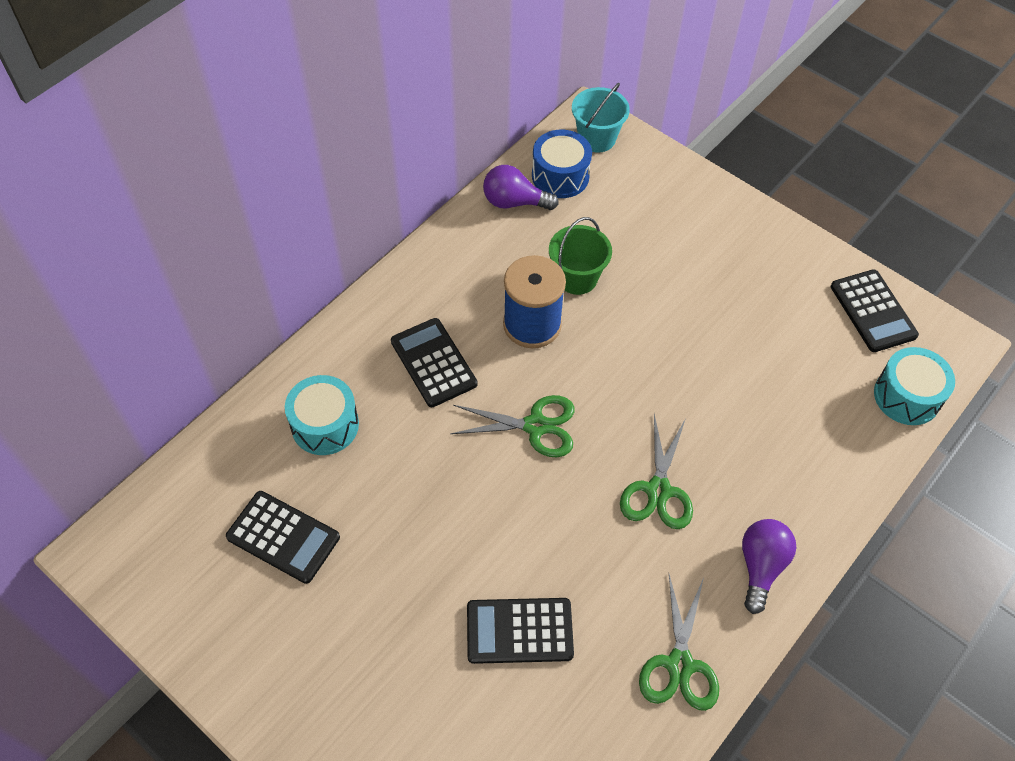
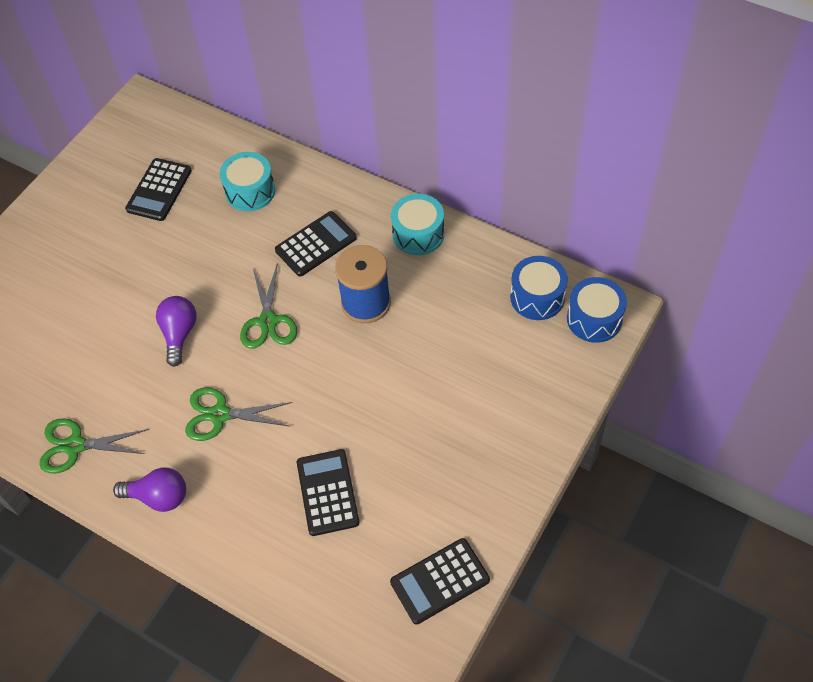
camera: 85 degrees right, 0 degrees up
black calculator [467,598,574,664] -> black calculator moved to [297,449,360,536]
purple light bulb [483,165,559,210] -> purple light bulb moved to [156,296,196,367]
green bucket [549,217,612,295] -> none
turquoise bucket [572,83,630,153] -> blue drum [567,277,627,343]
turquoise drum [874,347,955,425] -> turquoise drum moved to [391,194,444,255]

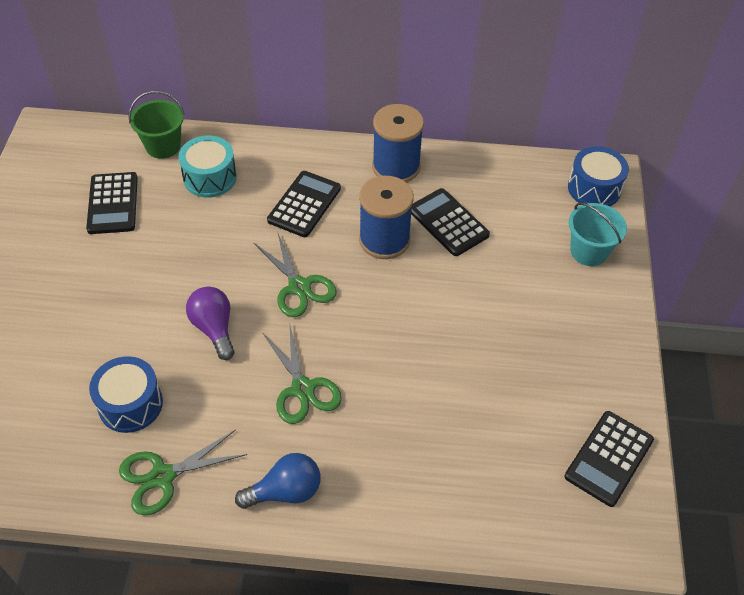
camera: 30 degrees left, 5 degrees down
purple light bulb [113,467,186,512] -> blue light bulb [235,453,320,509]
green scissors [185,387,293,441] -> green scissors turned 90 degrees counterclockwise [262,326,342,424]
black calculator [297,449,360,536] -> black calculator moved to [411,188,490,256]
turquoise drum [391,194,444,255] -> blue spool [372,104,424,183]
blue drum [510,256,568,320] -> blue drum moved to [89,356,163,433]
none -> green bucket [129,91,185,159]
none -> turquoise bucket [569,202,627,266]

